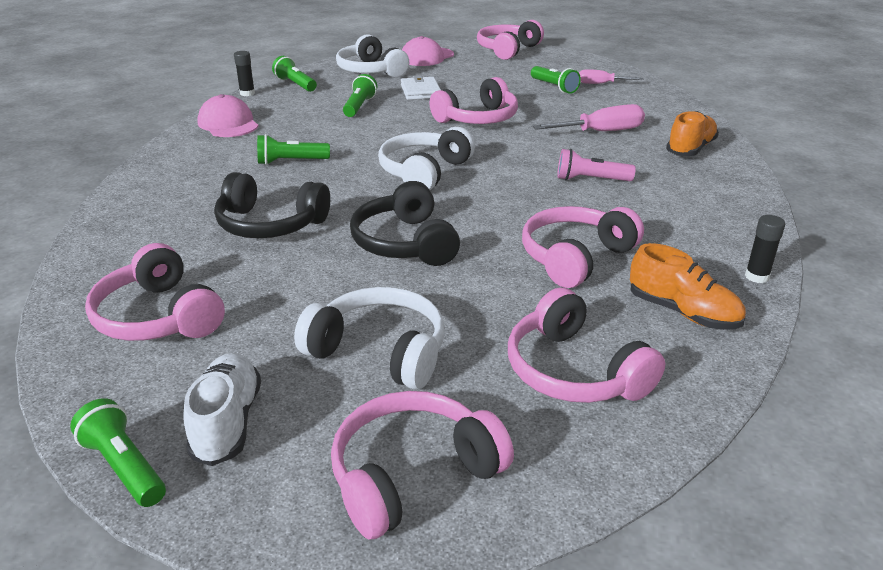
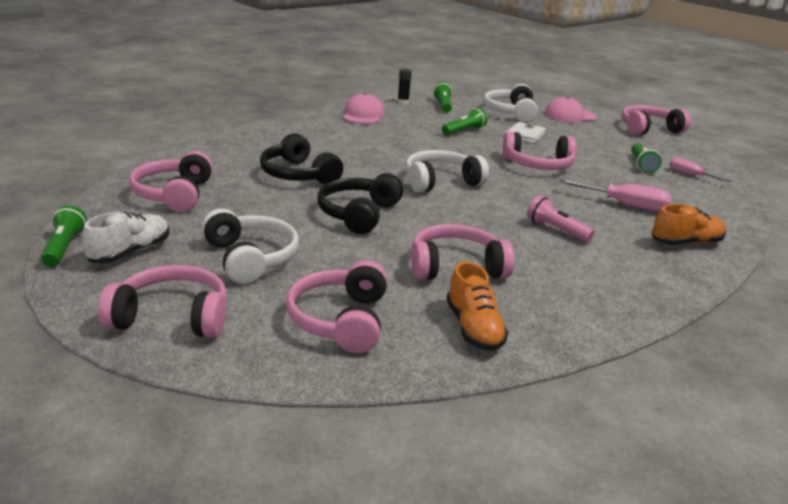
camera: 35 degrees right, 5 degrees down
green flashlight [257,134,330,165] -> none
black glue stick [745,215,785,283] -> none

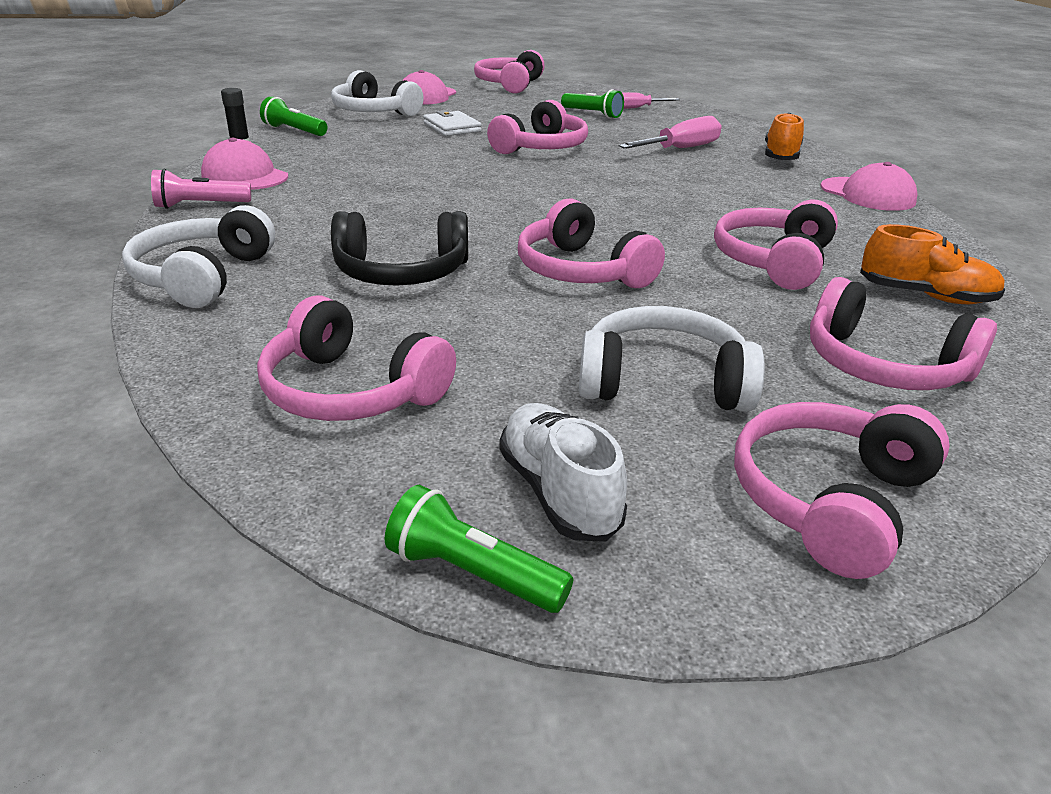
camera: 55 degrees left, 5 degrees up
black headphones [317,173,403,234] -> pink headphones [518,198,665,288]
white headphones [405,150,489,193] -> white headphones moved to [122,205,275,308]
green flashlight [442,108,487,135] -> none
pink flashlight [527,196,595,242] -> pink flashlight moved to [151,169,251,209]
none -> pink cap [820,162,918,211]

